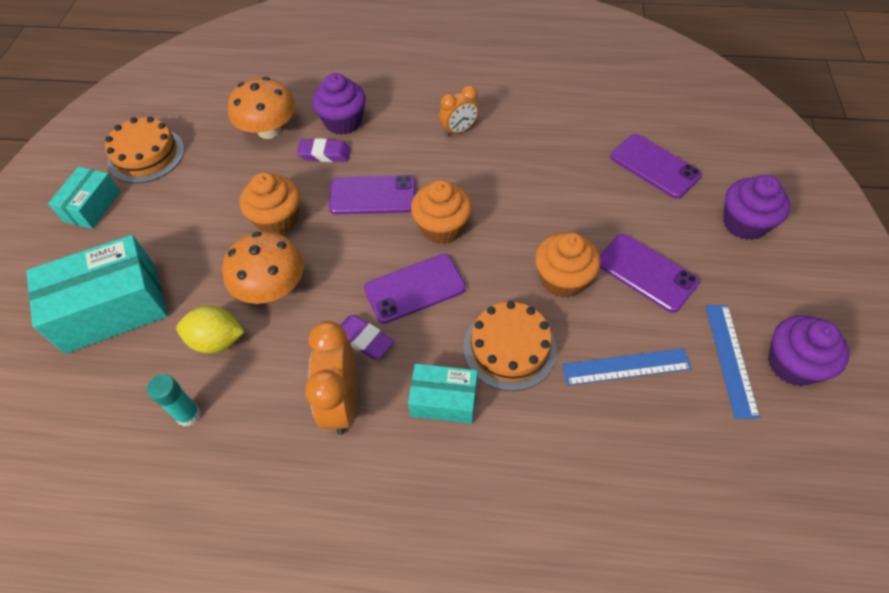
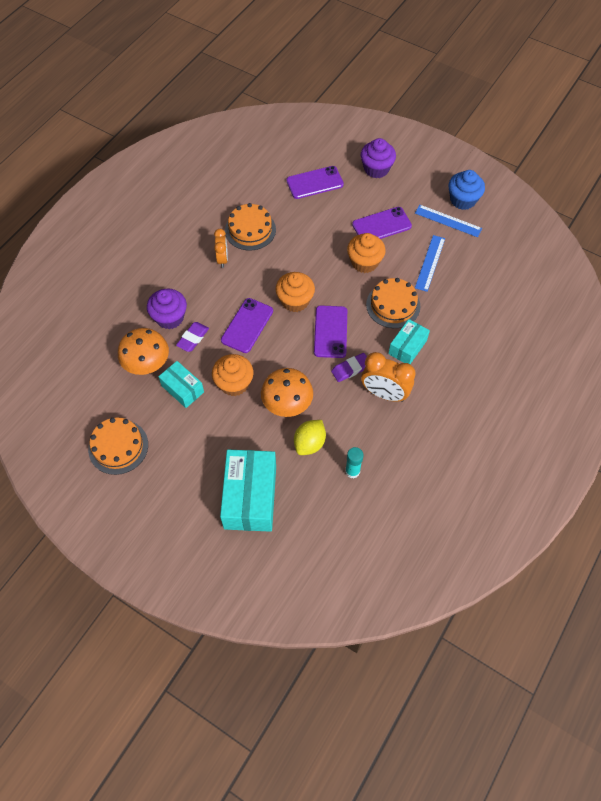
camera: 65 degrees left, 5 degrees up
turquoise box [48,167,120,229] -> turquoise box moved to [158,361,204,408]
purple cupcake [768,315,850,386] -> blue cupcake [448,170,485,210]
none -> orange cake [225,203,276,251]

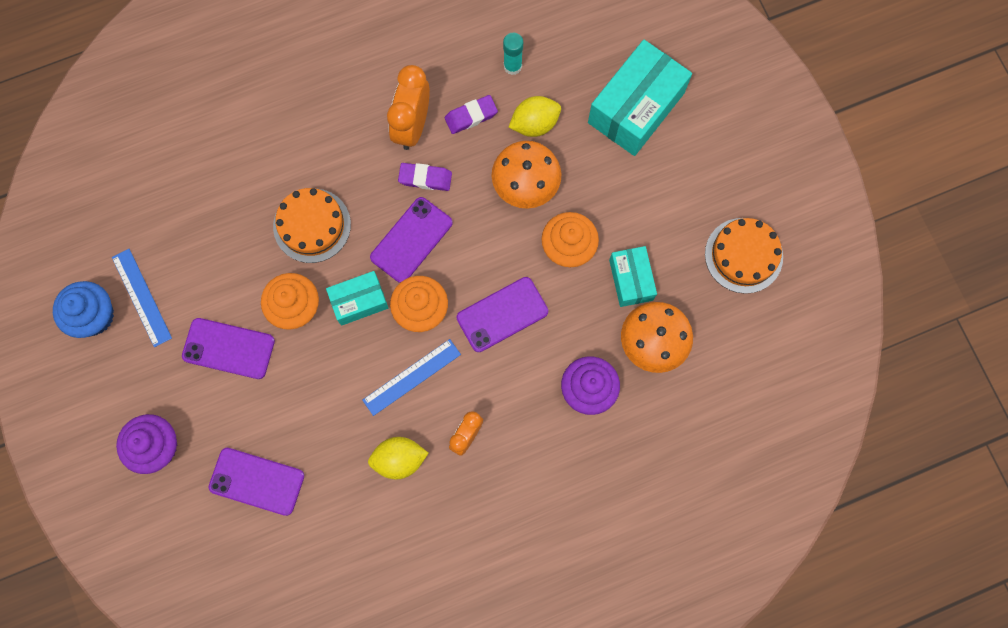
camera: 145 degrees left, 15 degrees up
purple eraser [176,322,209,352] -> purple eraser moved to [445,95,498,134]
orange cake [225,203,276,251] -> yellow lemon [368,437,428,479]
orange clock [361,352,416,402] -> orange clock turned 135 degrees counterclockwise [387,65,430,150]
turquoise box [388,319,430,364] -> turquoise box moved to [326,271,388,326]
blue ruler [415,235,445,292] -> blue ruler moved to [362,339,461,416]

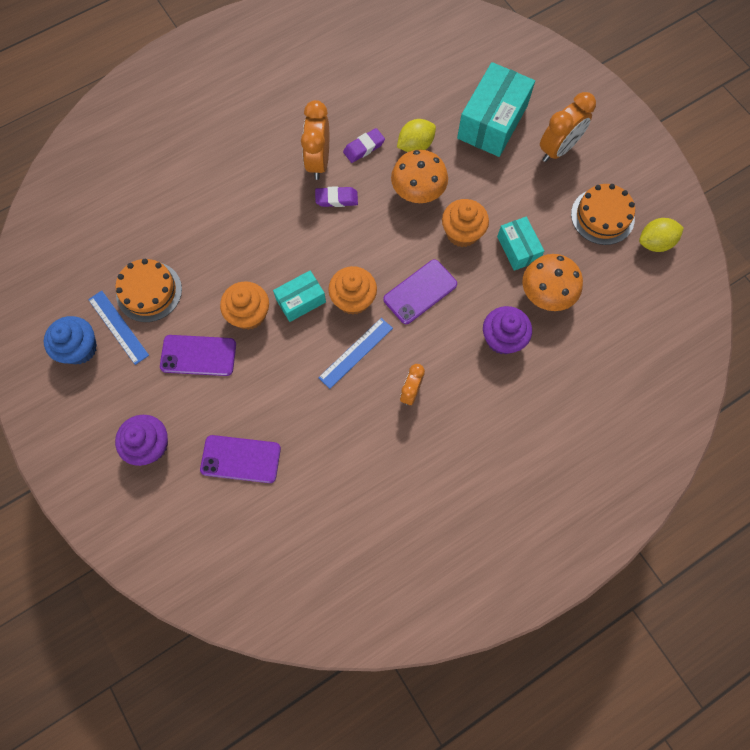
camera: 10 degrees left, 5 degrees down
orange cake [273,188,351,263] -> orange cake moved to [115,259,182,322]
yellow lemon [368,437,428,479] -> yellow lemon moved to [639,218,684,252]
purple phone [370,197,453,283] -> none
turquoise glue stick [503,33,523,75] -> none
none -> orange clock [540,92,596,162]

